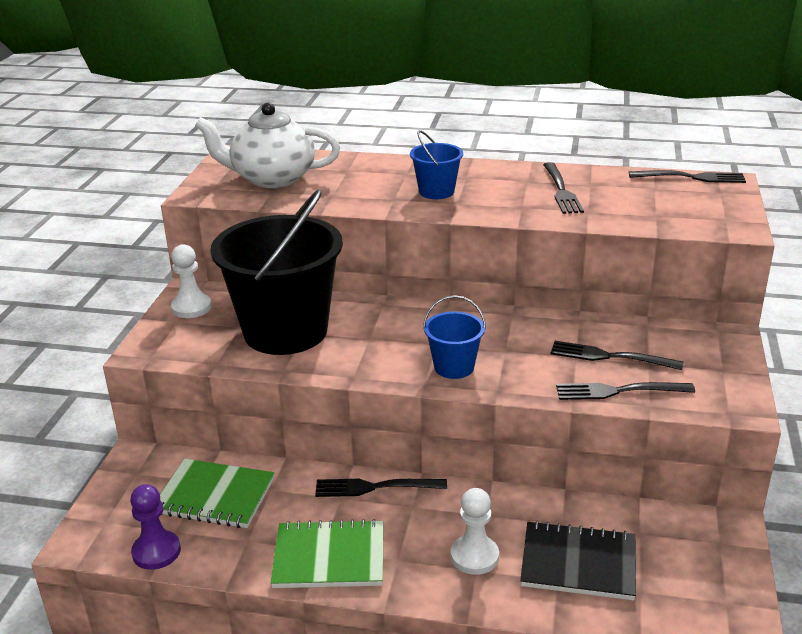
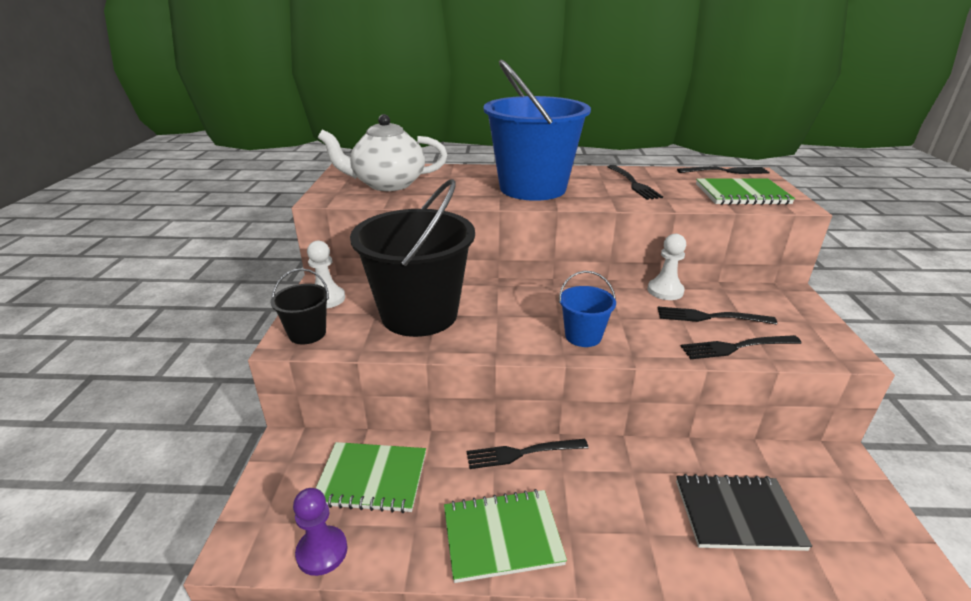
camera: 10 degrees left, 0 degrees up
blue bucket [410,130,463,199] -> blue bucket [483,59,591,201], size x2.23
white pawn [451,488,499,575] -> white pawn moved to [648,234,686,300]
none -> black bucket [271,268,329,344]
none -> green notebook [696,179,795,205]

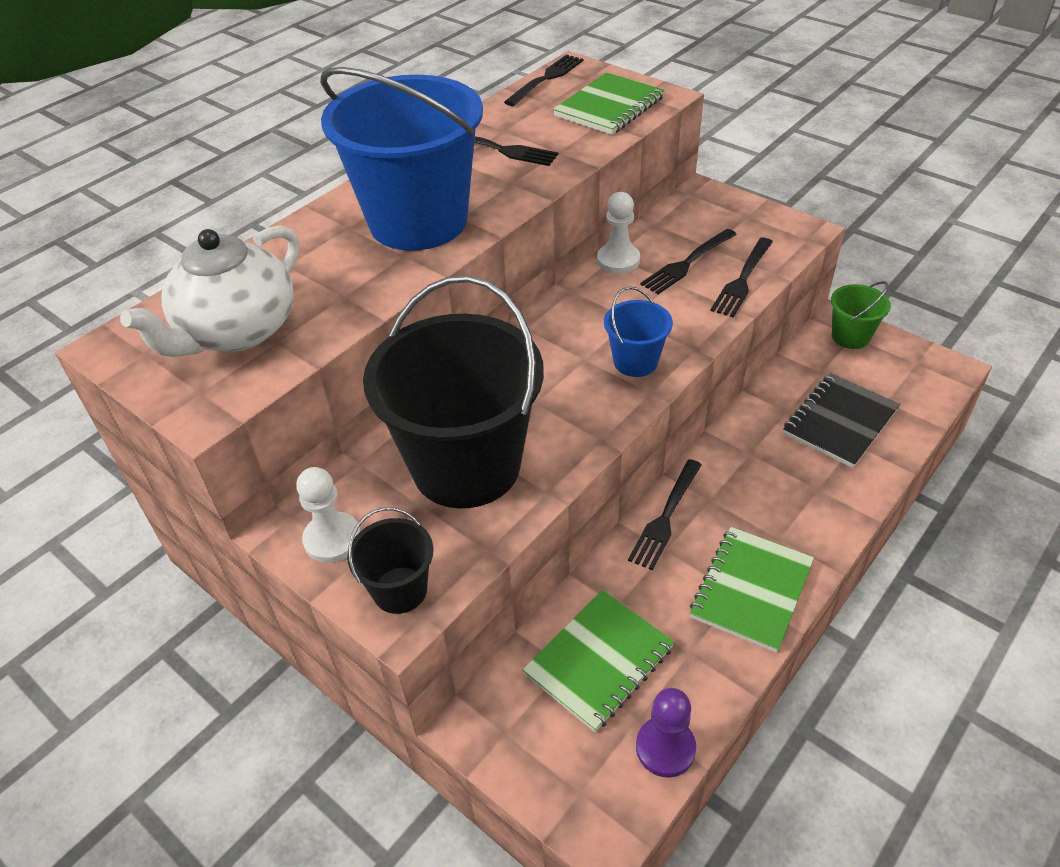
camera: 50 degrees left, 15 degrees up
none -> green bucket [831,281,891,349]

